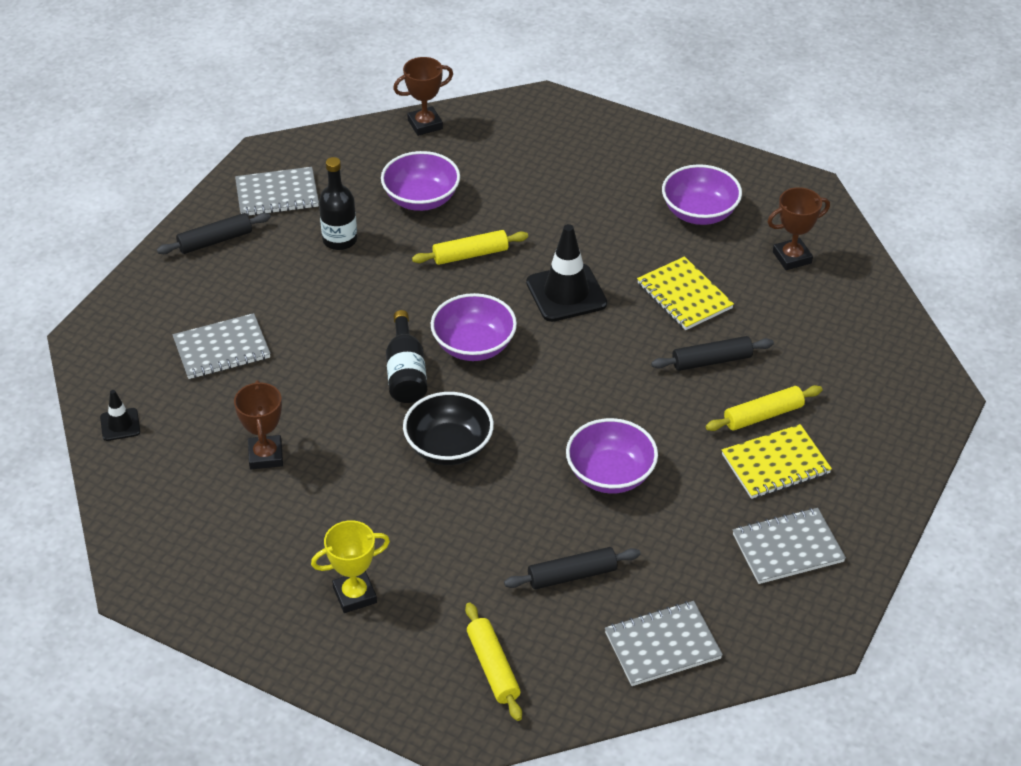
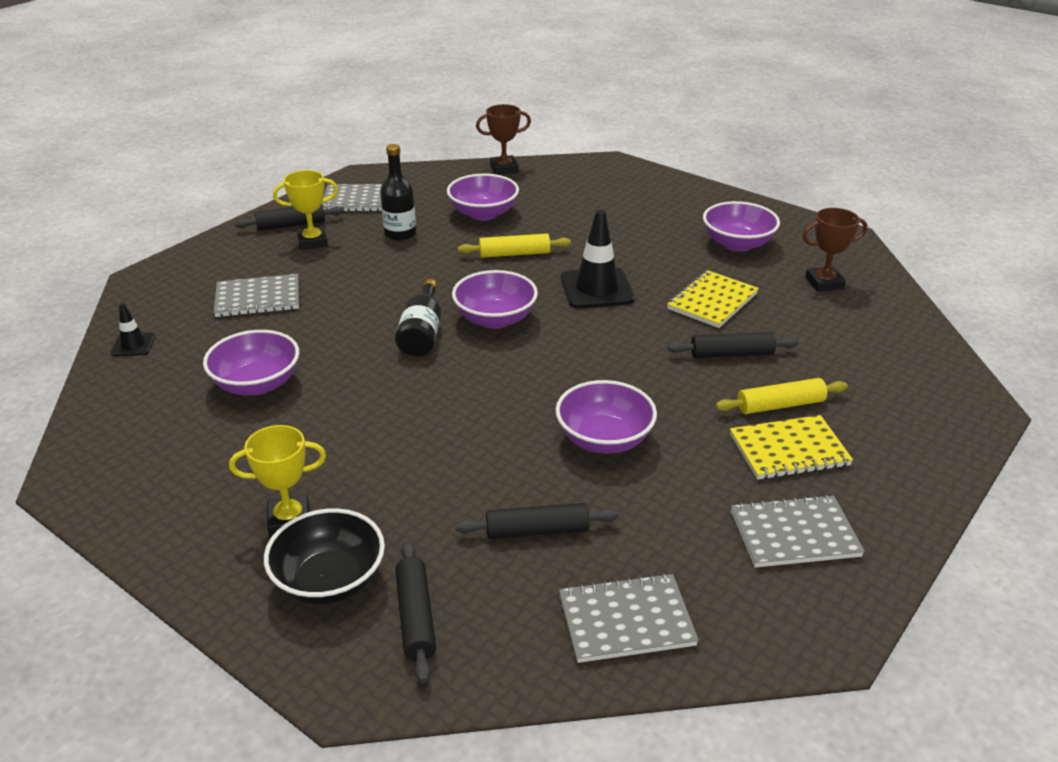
camera: 10 degrees right, 10 degrees down
brown trophy [234,380,283,469] -> purple bowl [203,330,299,395]
black bowl [403,392,494,465] -> black bowl moved to [264,508,385,605]
yellow rolling pin [465,602,522,721] -> black rolling pin [395,540,436,684]
yellow notebook [637,256,734,330] -> yellow notebook turned 60 degrees clockwise [667,270,759,328]
none -> yellow trophy [273,170,338,250]

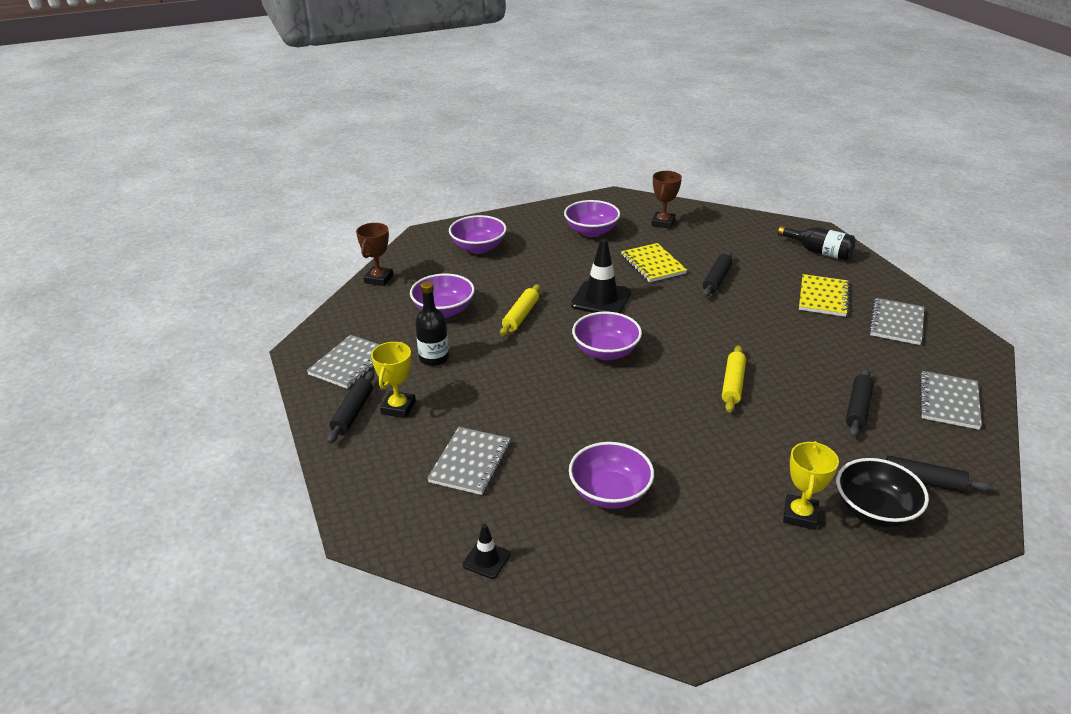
camera: 60 degrees left, 0 degrees up
black bottle [395,279,441,357] -> black bottle moved to [778,226,856,261]
purple bowl [555,380,657,454] -> purple bowl moved to [449,215,507,254]
yellow rolling pin [715,378,848,414] -> yellow rolling pin moved to [722,345,746,412]

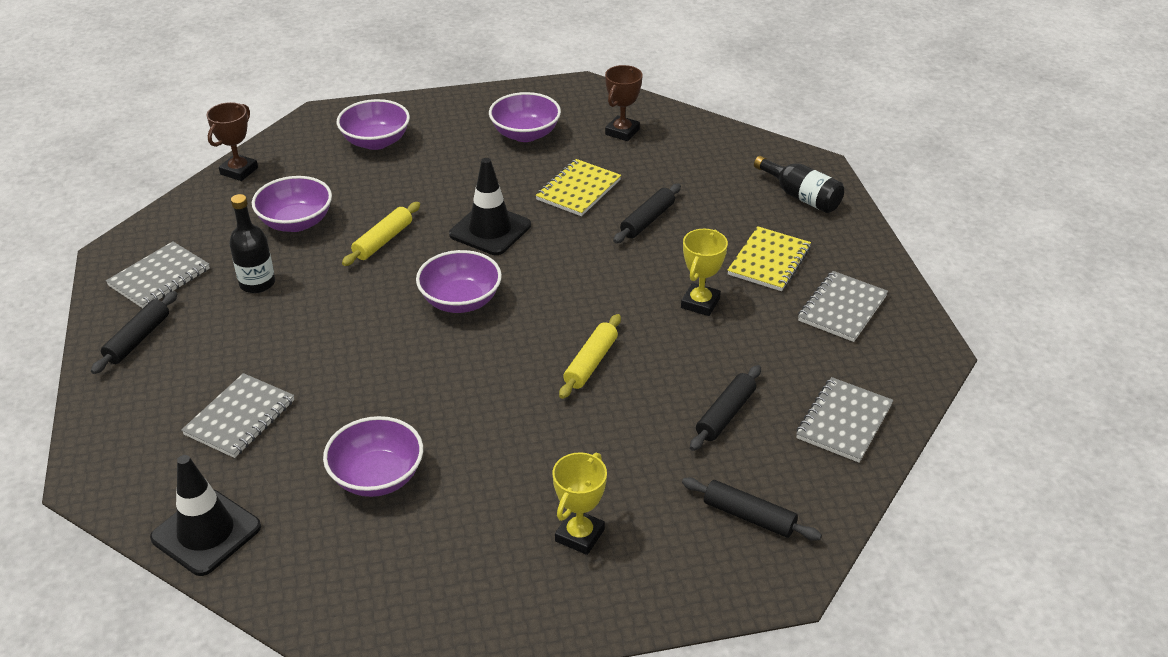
camera: 10 degrees right, 5 degrees up
yellow trophy [371,342,416,418] -> yellow trophy moved to [681,229,728,316]
black traffic cone [463,524,510,579] -> black traffic cone [150,455,261,576], size x1.94
yellow notebook [621,243,687,282] -> yellow notebook turned 45 degrees clockwise [536,159,621,216]
black bowl [836,458,929,528] -> none

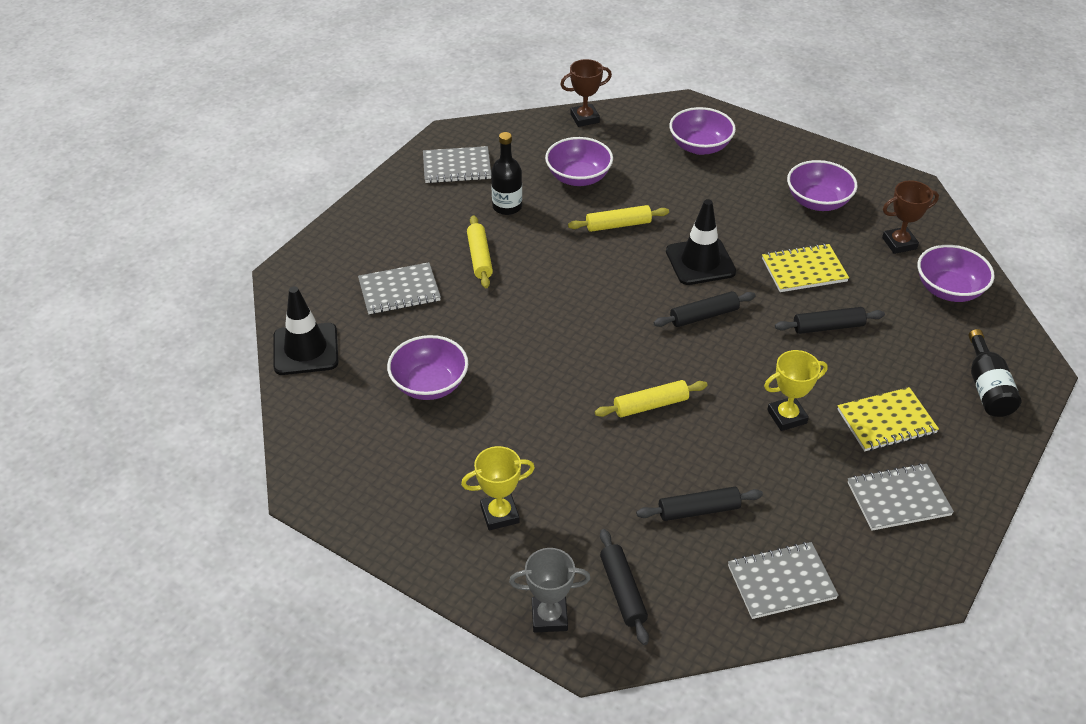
camera: 45 degrees right, 5 degrees up
black rolling pin [91,291,177,374] -> black rolling pin moved to [653,291,756,327]
purple bowl [416,250,502,313] -> purple bowl moved to [918,245,995,302]
none -> yellow rolling pin [467,215,493,288]
none -> grey trophy [509,548,591,633]

